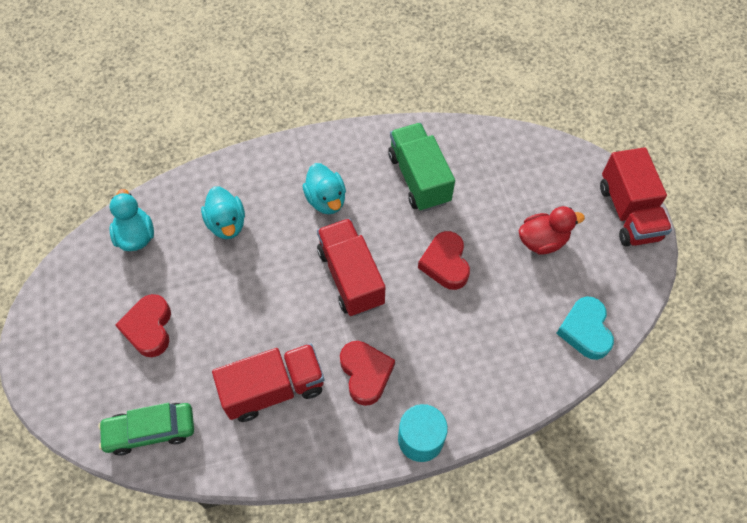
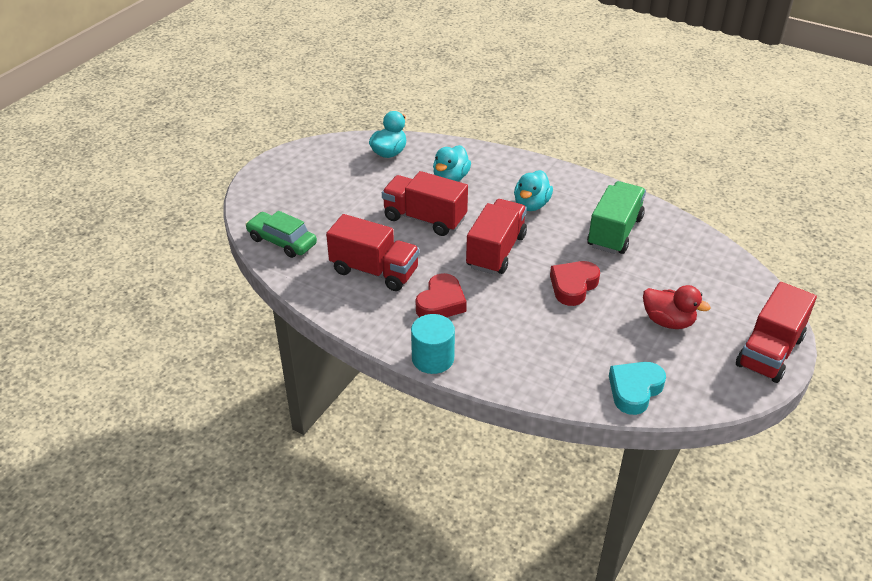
camera: 45 degrees right, 20 degrees down
red heart [115,294,171,357] -> none
none -> red truck [382,171,468,236]

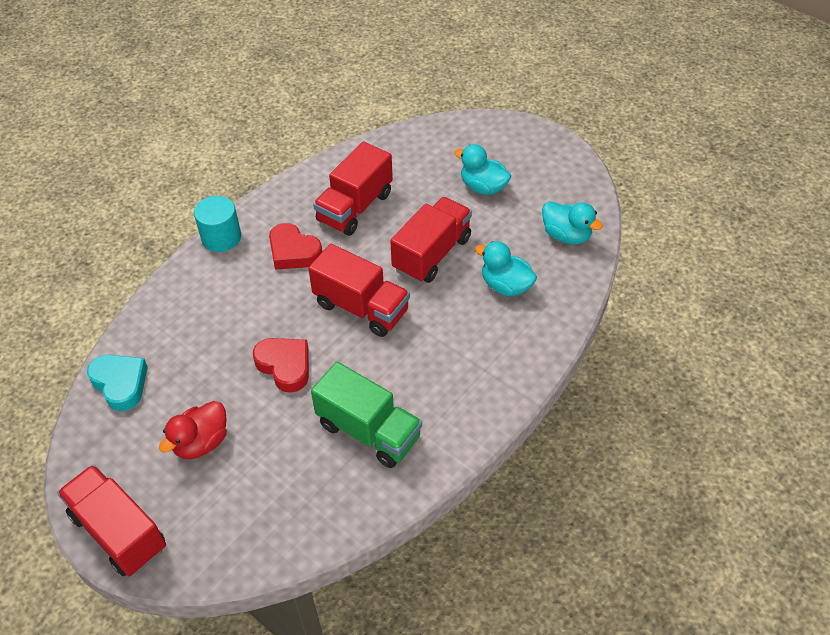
camera: 100 degrees right, 10 degrees up
green car [245,211,317,258] -> none
turquoise duck [514,170,553,211] -> turquoise duck moved to [454,144,511,195]

